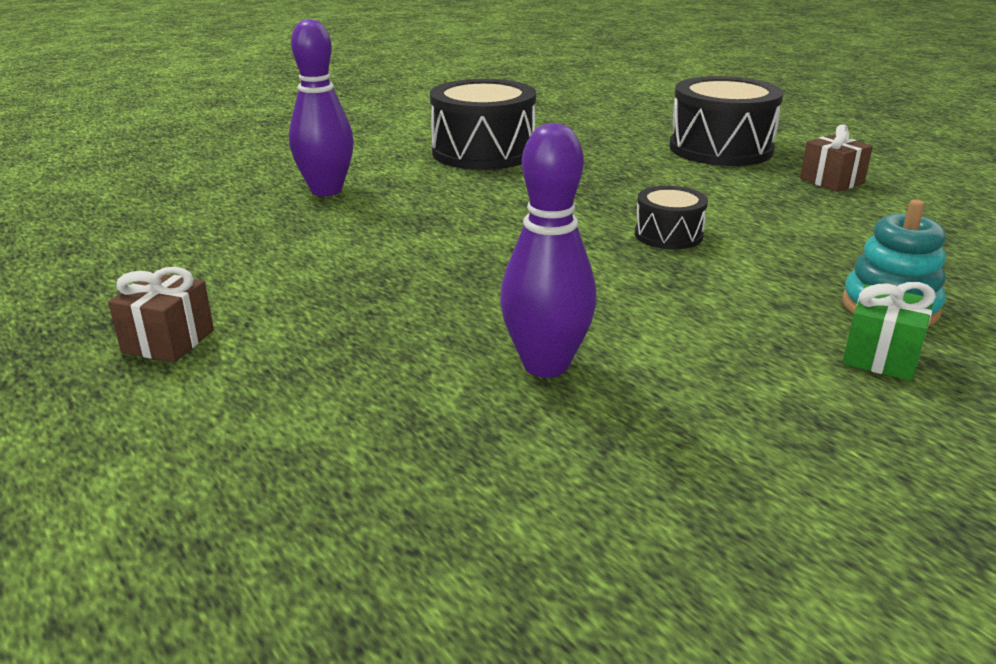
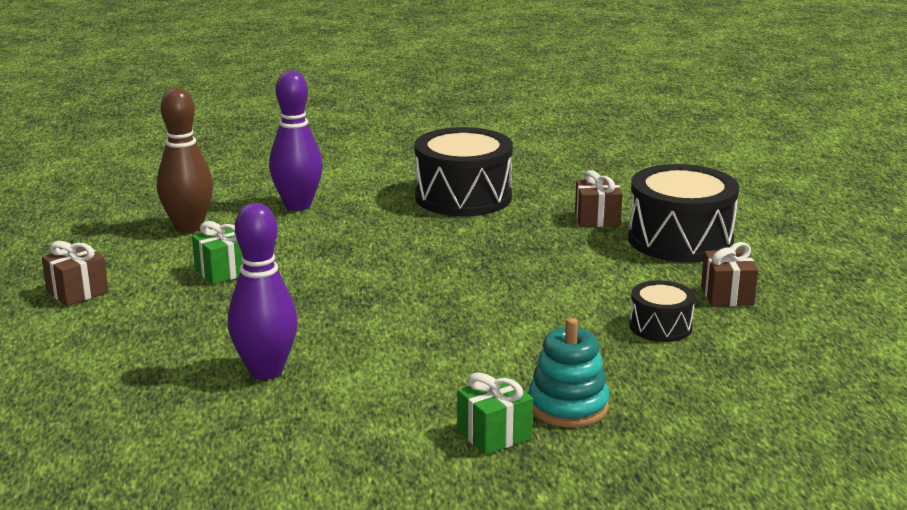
camera: 30 degrees right, 5 degrees down
black drum [635,186,708,249] -> black drum moved to [629,280,695,342]
none -> brown bowling pin [157,88,213,233]
none -> green gift [192,221,243,285]
none -> brown gift [575,170,623,227]

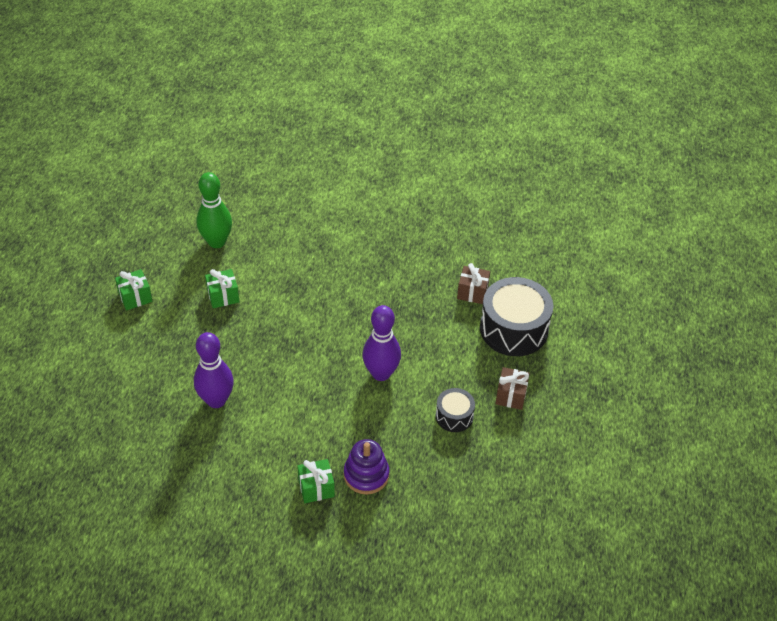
camera: 15 degrees right, 25 degrees up
brown gift [41,241,109,306] -> green gift [115,269,153,310]
brown bowling pin [157,88,213,233] -> green bowling pin [197,172,232,248]
purple bowling pin [269,71,323,211] -> purple bowling pin moved to [362,305,401,381]
black drum [414,127,513,216] -> none
turquoise stacking toy [529,318,609,428] -> purple stacking toy [344,439,389,494]

